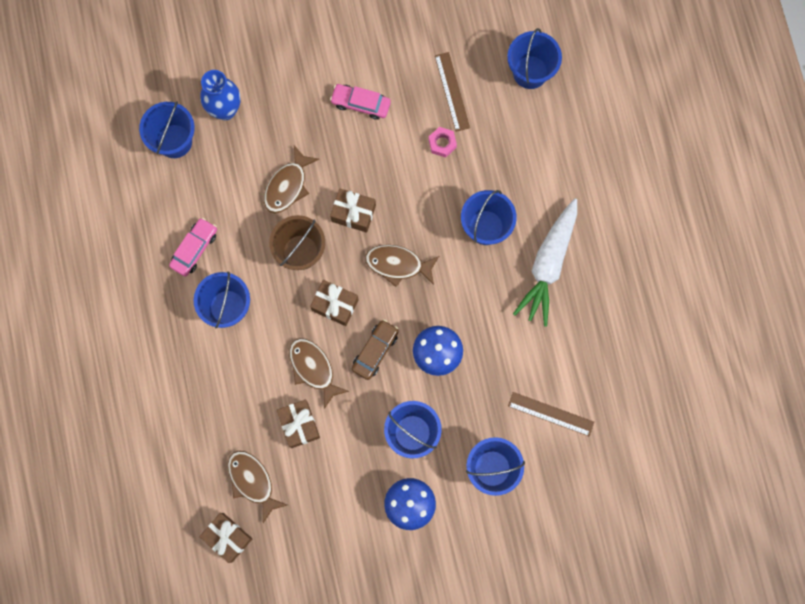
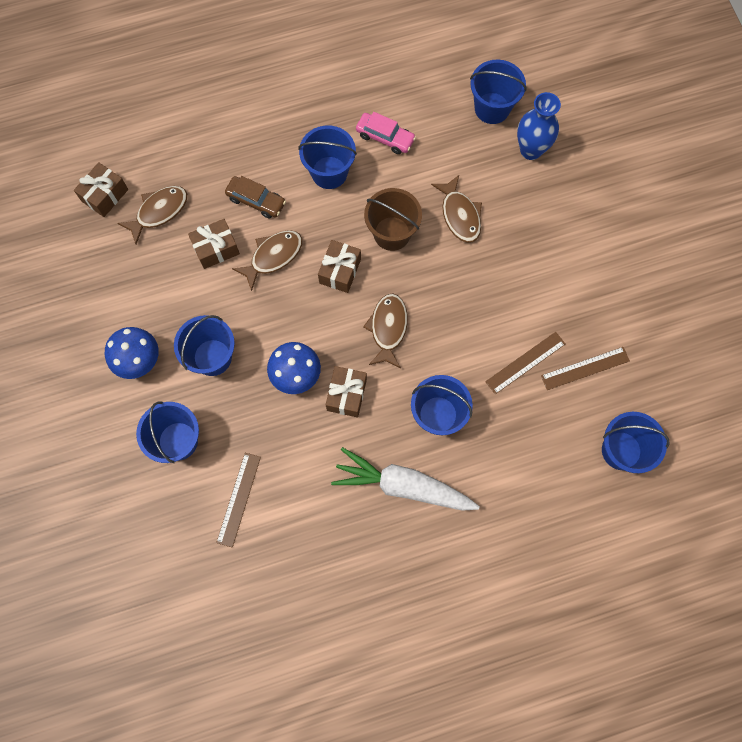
camera: 85 degrees right, 5 degrees down
brown fish [264,145,319,213] -> brown fish turned 135 degrees counterclockwise [431,175,482,243]
pink car [330,84,391,120] -> none
brown gift [330,189,376,233] -> brown gift moved to [326,366,367,417]
brown car [352,319,399,380] -> brown car moved to [225,176,286,219]
pink nut [428,127,457,157] -> brown ruler [485,332,565,394]

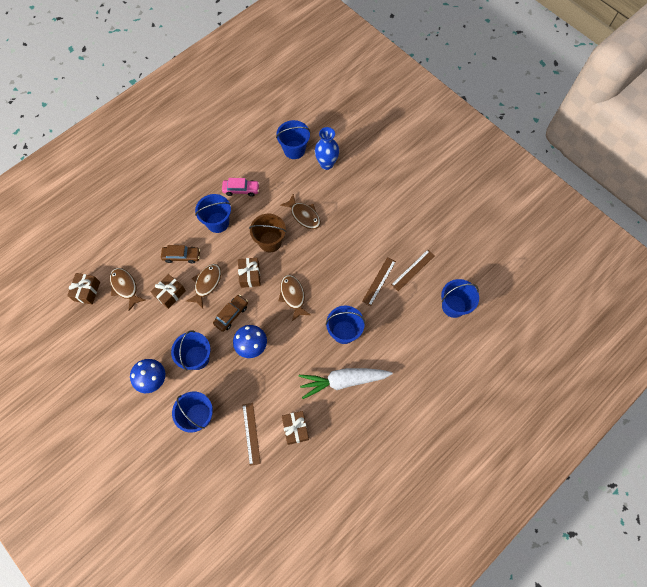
camera: 25 degrees left, 5 degrees down
brown fish [117,186,187,244] -> brown fish turned 60 degrees counterclockwise [110,268,145,311]
brown gift [326,366,367,417] -> brown gift moved to [282,411,309,445]
none -> brown car [213,294,248,332]

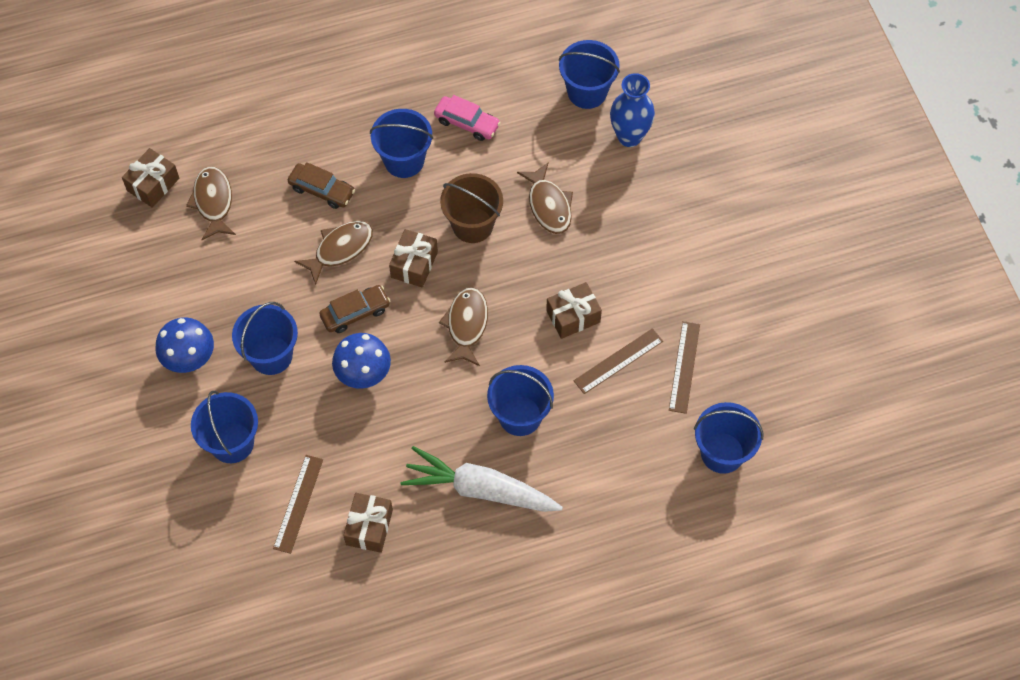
camera: 25 degrees right, 5 degrees down
brown gift [150,274,186,309] -> brown gift moved to [546,282,602,339]
brown ruler [391,250,435,291] -> brown ruler turned 60 degrees counterclockwise [669,321,700,414]

